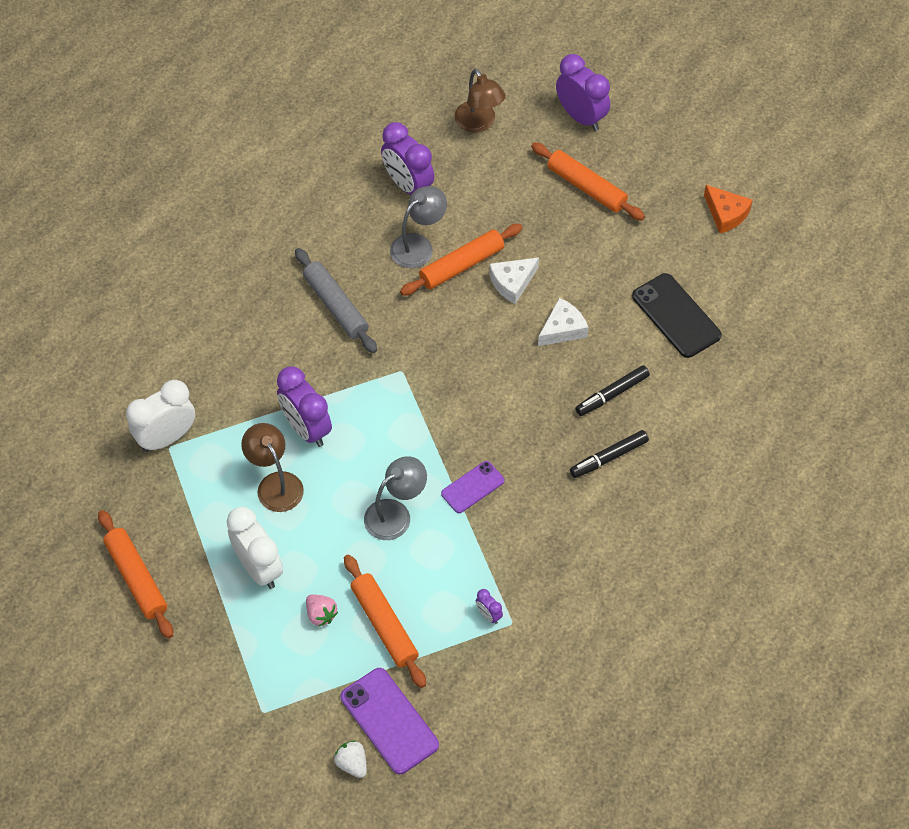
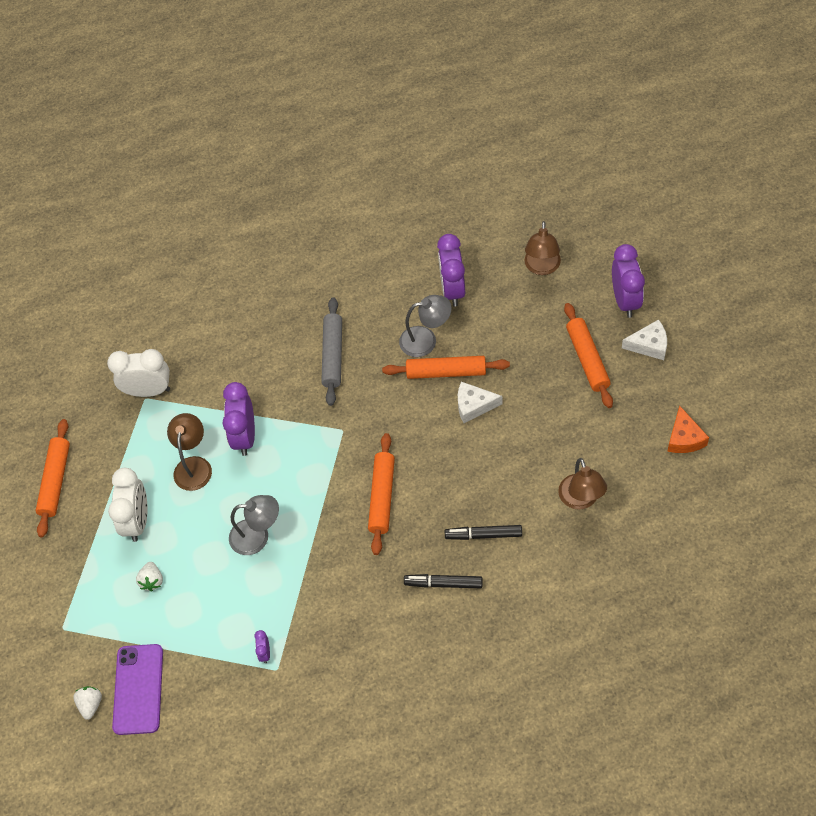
camera: 40 degrees right, 0 degrees up
pink strawberry [306,595,338,627] -> white strawberry [136,562,163,591]
orange rolling pin [344,554,426,688] -> orange rolling pin moved to [368,433,395,555]
purple phone [441,461,505,513] -> none
white cheese [538,298,589,346] -> white cheese moved to [622,319,667,360]
black phone [632,273,722,358] -> brown lamp [558,458,607,510]

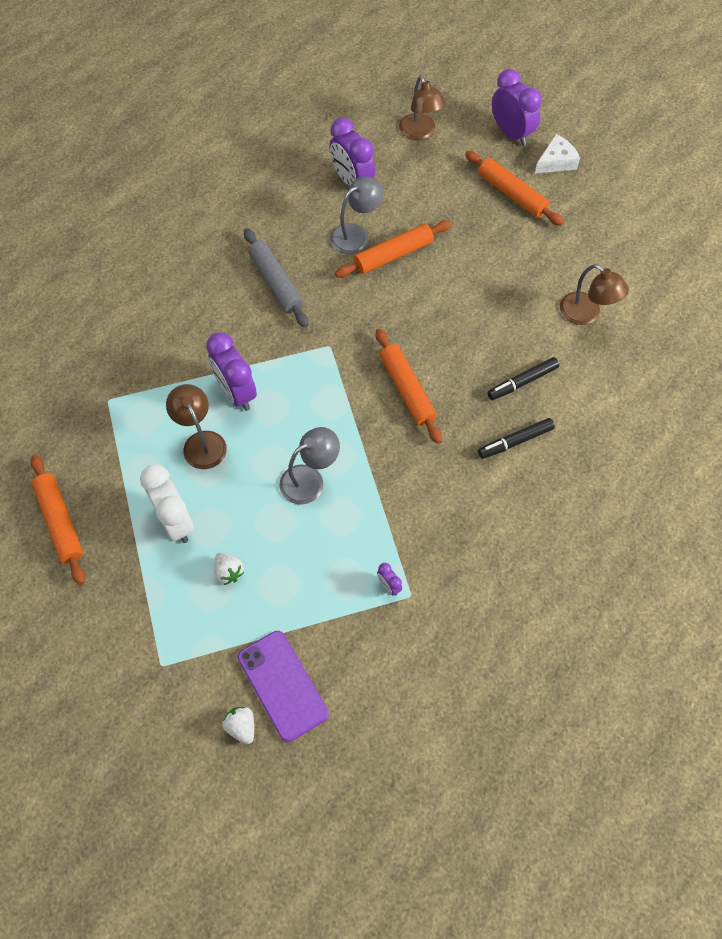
camera: 35 degrees left, 5 degrees up
white clock [107,349,170,397] -> none
white cheese [458,381,502,423] -> none
orange cheese [667,405,709,453] -> none

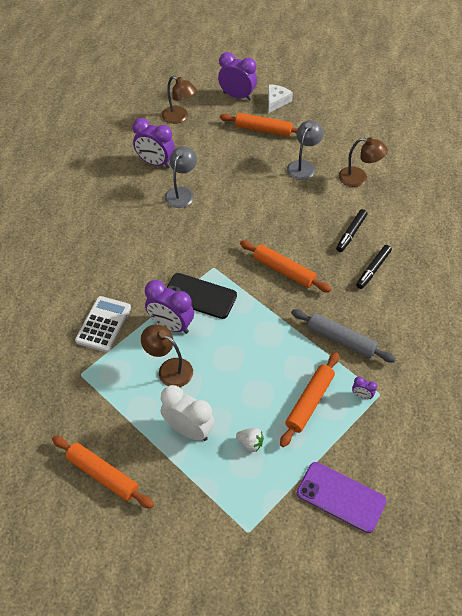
camera: 30 degrees left, 10 degrees down
white strawberry [222,706,254,744] -> none
grey rolling pin [244,228,308,328] -> grey rolling pin moved to [291,309,396,363]
grey lamp [279,427,340,505] -> grey lamp moved to [287,120,324,180]
orange rolling pin [335,220,452,278] -> orange rolling pin moved to [280,352,339,447]
none -> white calculator [75,296,131,352]
none -> black phone [166,273,237,319]

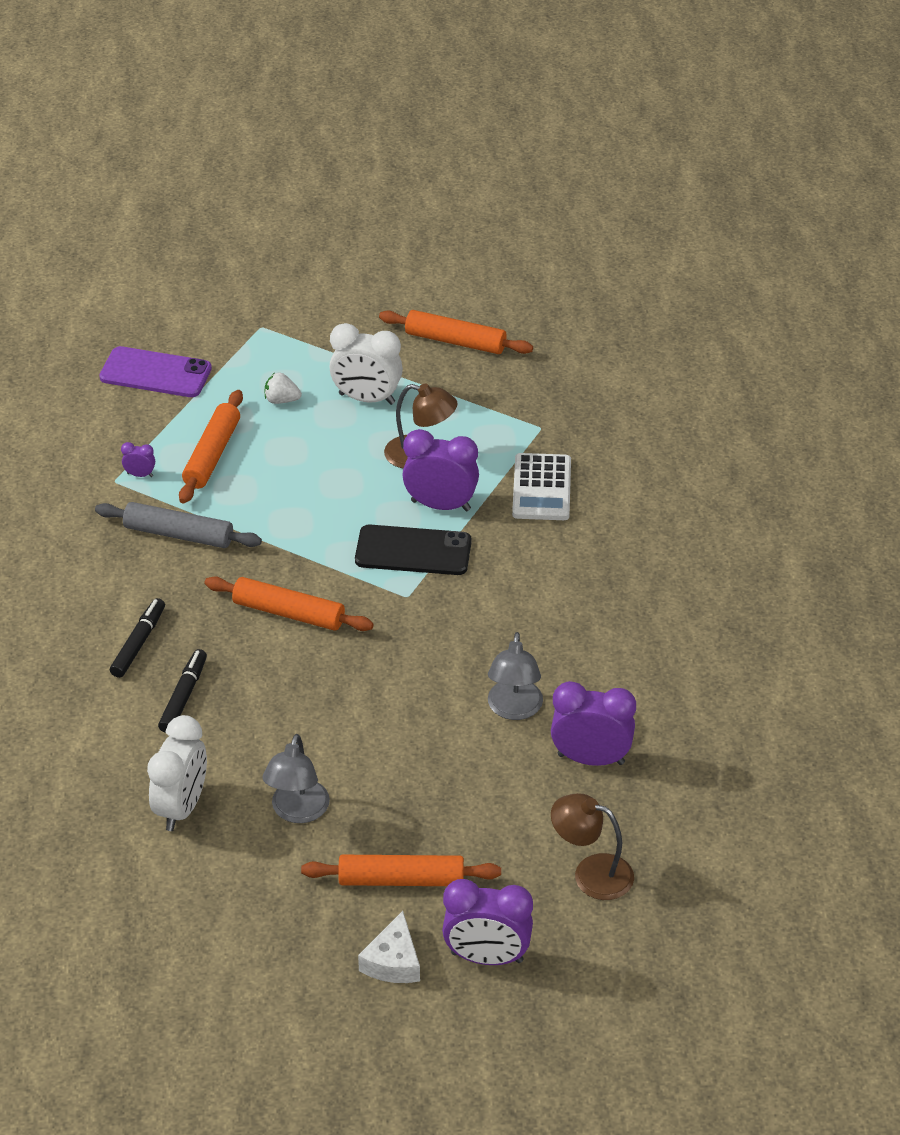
camera: 165 degrees right, 10 degrees down
brown lamp [339,137,388,187] -> white clock [147,715,207,831]

